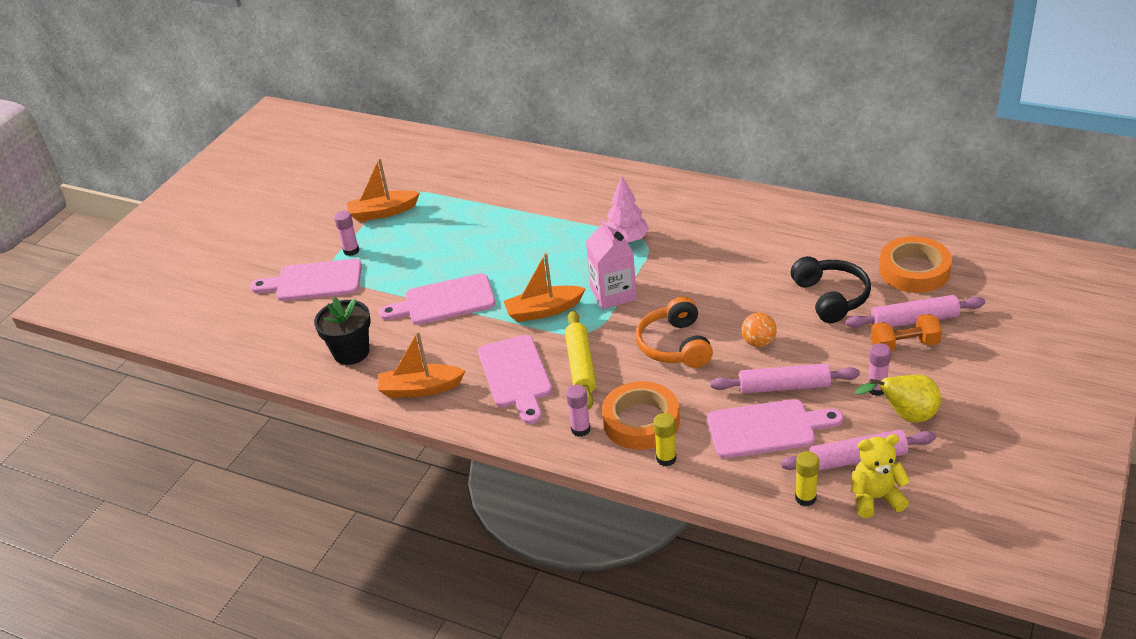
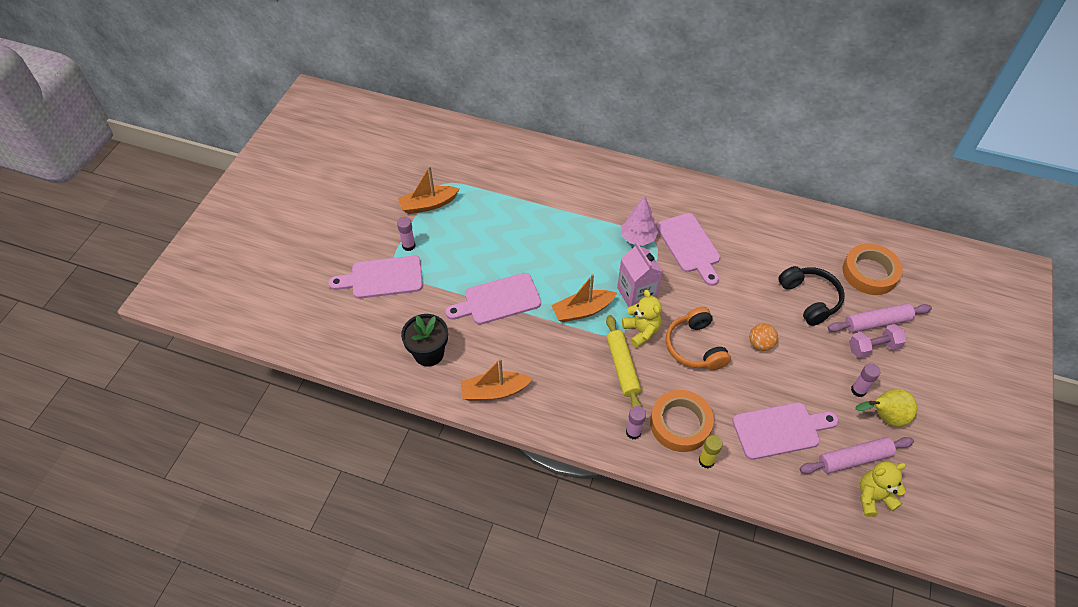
camera: 10 degrees left, 15 degrees up
pink cutting board [478,335,552,424] -> pink cutting board moved to [656,213,720,286]
pink rolling pin [710,364,860,394] -> none
yellow glue stick [795,451,819,506] -> none
orange dumbbell [871,314,942,352] -> pink dumbbell [849,324,907,359]
none -> yellow teddy bear [622,290,662,348]

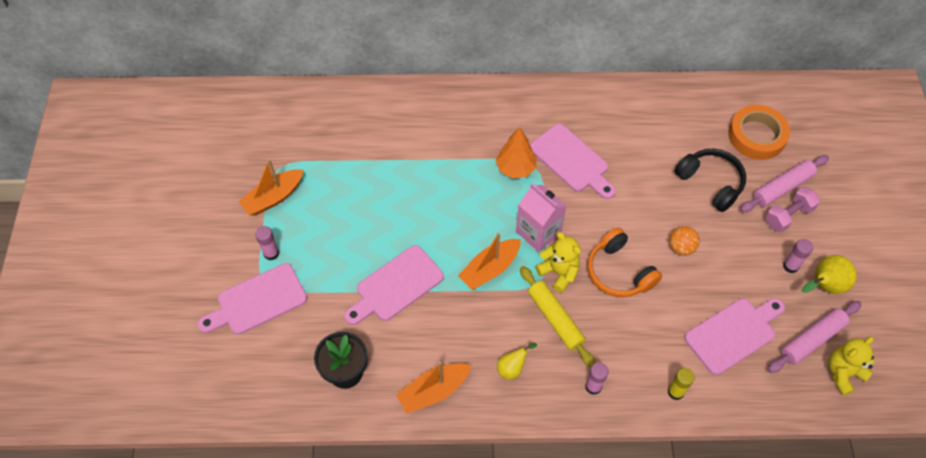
camera: 20 degrees left, 5 degrees up
pink tree [621,196,658,246] -> orange tree [496,127,536,179]
orange tape [650,390,714,452] -> none
none -> yellow pear [497,343,537,379]

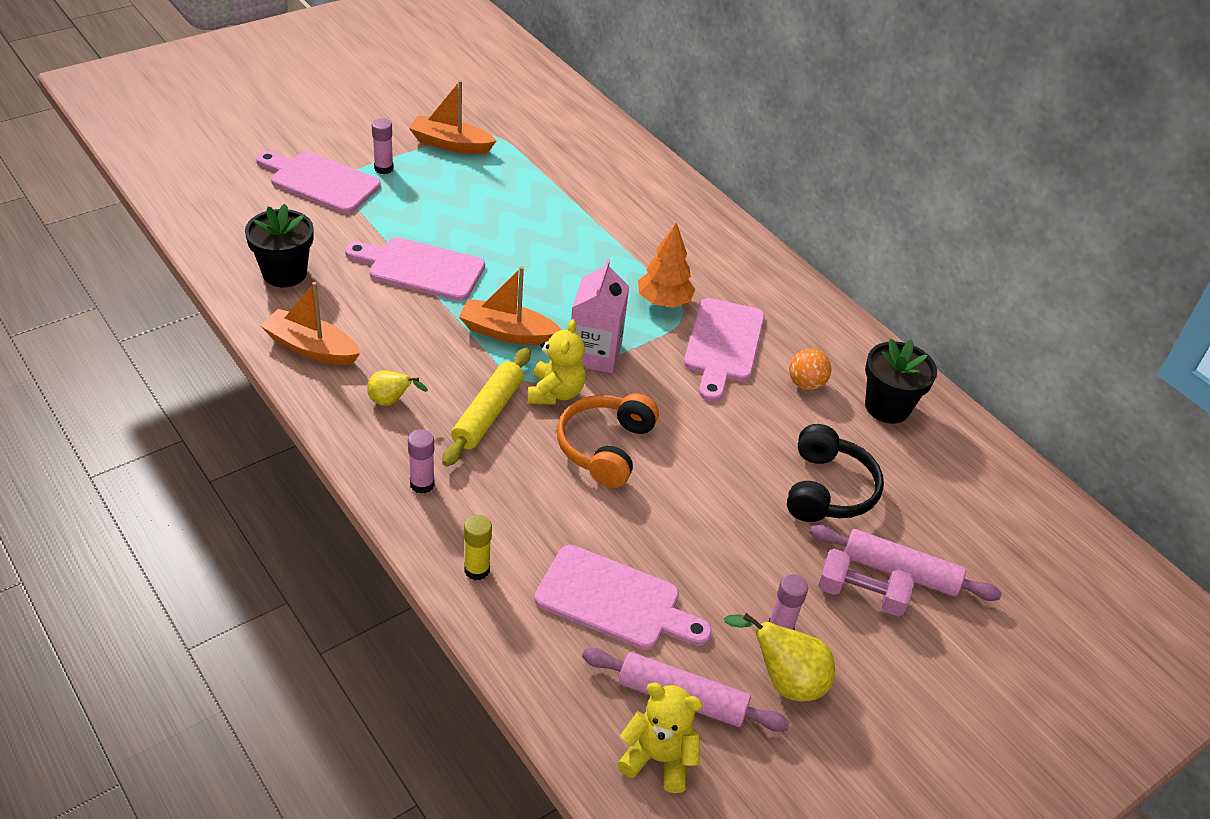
camera: 50 degrees right, 15 degrees down
orange ball [669,226,700,256] -> orange ball moved to [789,349,831,390]
orange tape [728,105,790,160] -> none
none -> black flower pot [865,339,937,424]

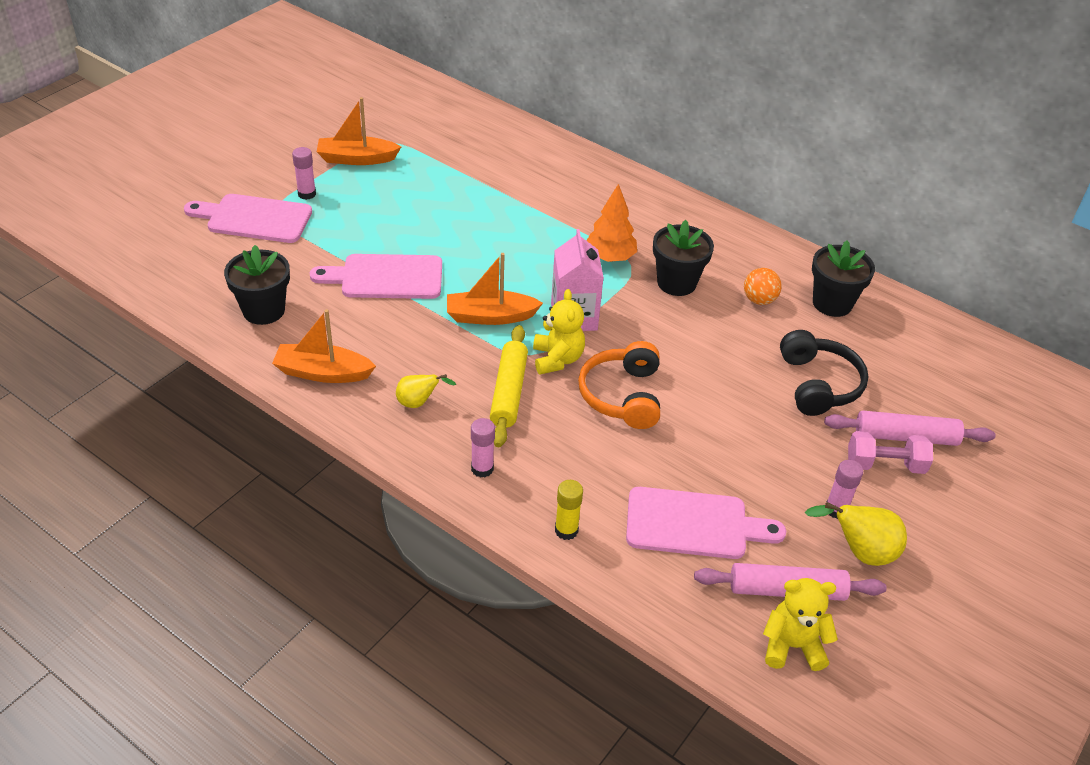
camera: 15 degrees left, 0 degrees up
pink cutting board [684,298,765,402] -> black flower pot [653,220,714,296]

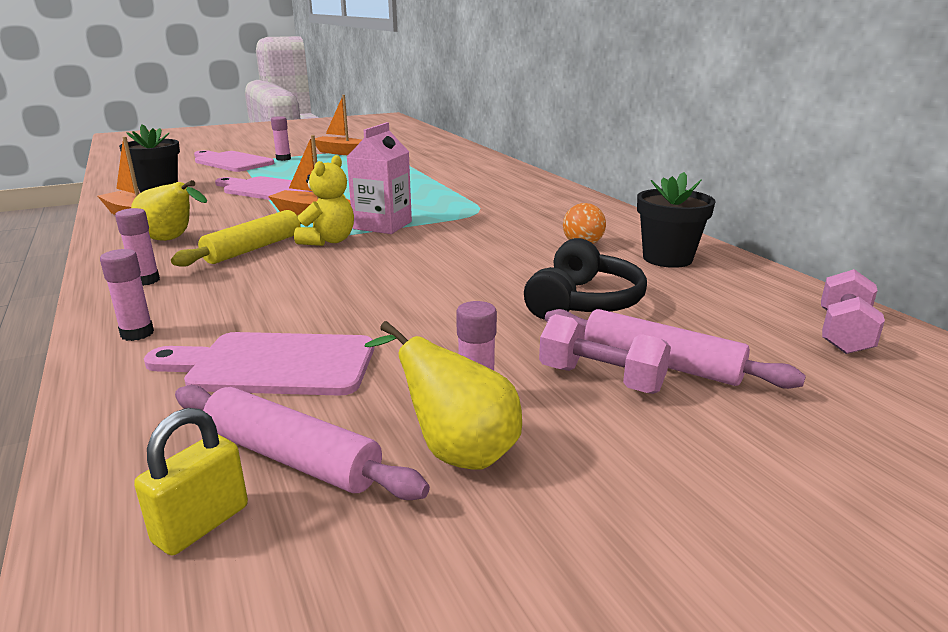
camera: 30 degrees right, 20 degrees down
yellow pear [396,374,456,408] -> yellow pear [131,180,207,241], size x1.58
yellow glue stick [555,480,583,540] -> pink glue stick [100,249,154,341]
orange headphones [578,341,660,429] -> none
orange tree [587,184,637,262] -> none
pink cutting board [626,487,786,559] -> pink cutting board turned 150 degrees clockwise [144,332,374,396]
black flower pot [653,220,714,296] -> none
yellow teddy bear [763,578,838,671] -> yellow padlock [134,408,248,556]
none -> pink dumbbell [821,269,885,354]

